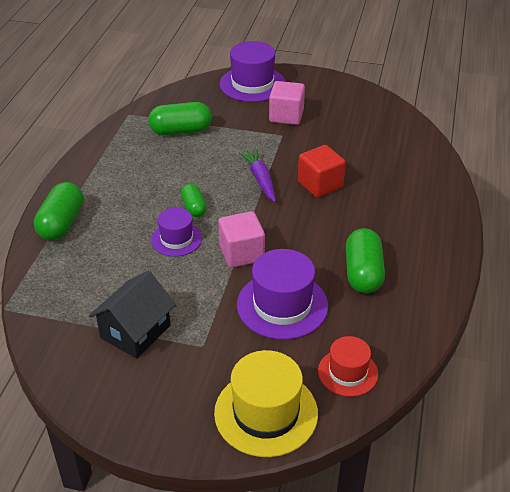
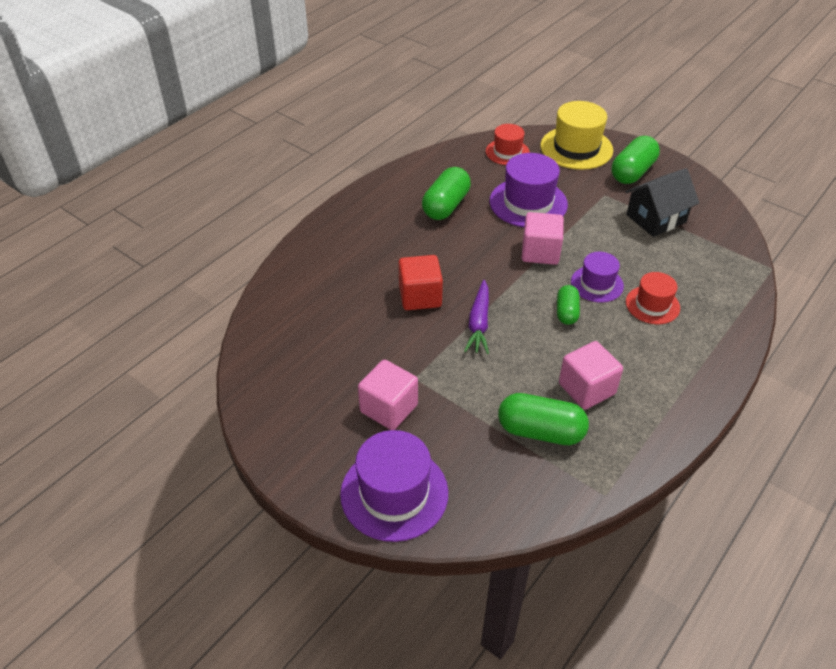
camera: 155 degrees left, 5 degrees up
green capsule [34,182,84,240] -> green capsule moved to [612,136,660,184]
none -> pink cube [559,341,623,410]
none -> red hat [626,272,680,324]

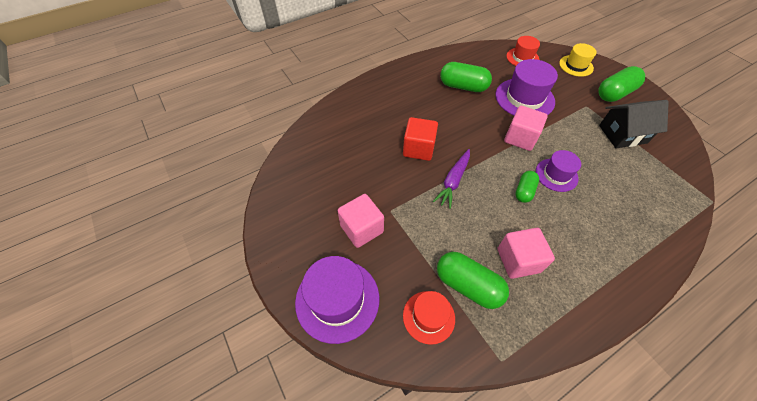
camera: 20 degrees right, 10 degrees up
green capsule [422,167,471,220] -> green capsule turned 60 degrees clockwise [440,62,492,92]
yellow hat [540,101,613,170] -> yellow hat [559,43,597,77], size x0.61
red hat [626,272,680,324] -> red hat moved to [403,291,455,345]

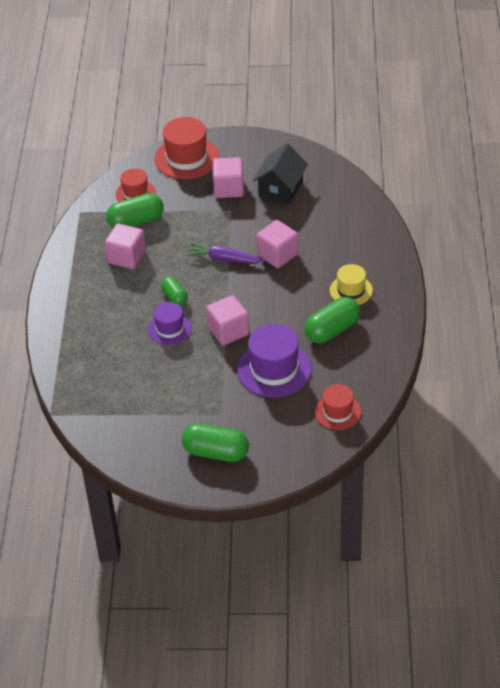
camera: 125 degrees right, 10 degrees down
purple hat [295,256,379,344] -> red hat [154,117,219,179]
red cube [403,117,438,161] -> pink cube [256,220,298,268]
purple carrot [433,149,470,209] -> purple carrot turned 45 degrees counterclockwise [187,243,264,264]
yellow hat [559,43,597,77] -> yellow hat moved to [330,264,373,305]
green capsule [598,66,645,102] -> green capsule turned 75 degrees counterclockwise [182,423,249,462]
black house [599,100,669,148] -> black house moved to [253,143,308,204]

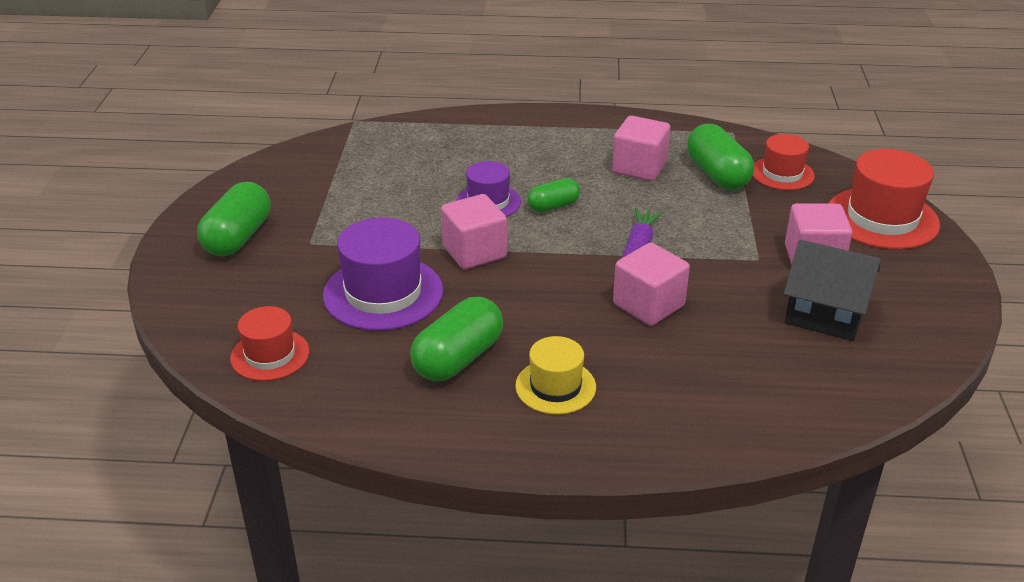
camera: 90 degrees right, 10 degrees down
green capsule [305,297,360,343] -> green capsule turned 75 degrees clockwise [410,297,503,381]

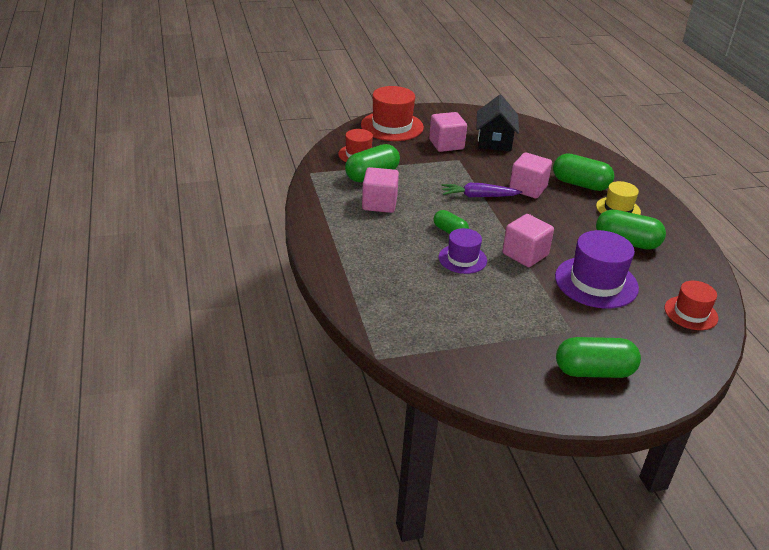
camera: 110 degrees left, 0 degrees up
none -> green capsule [553,153,614,191]

